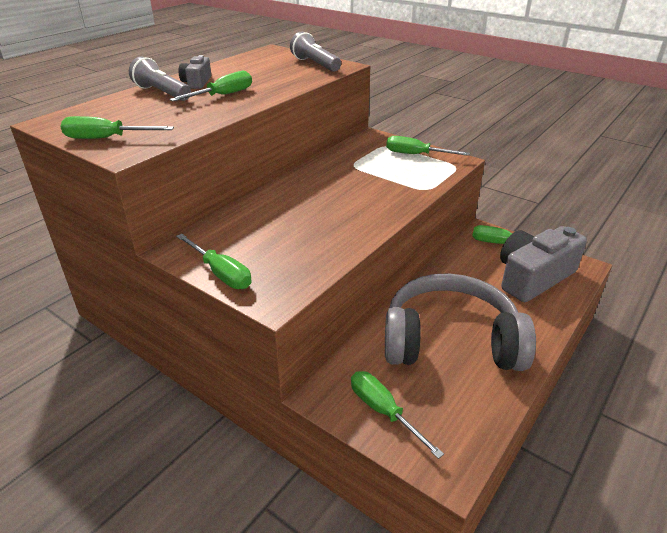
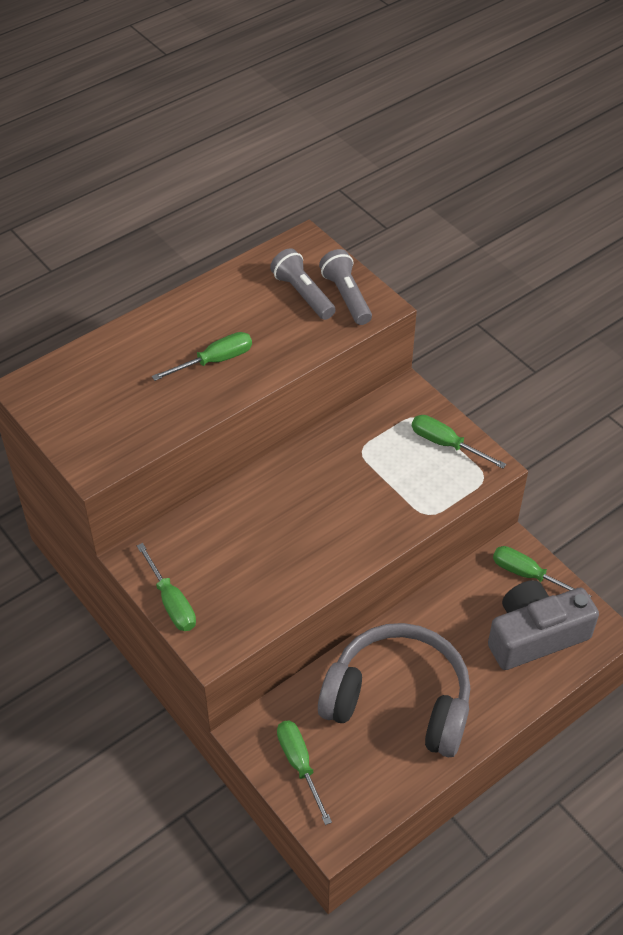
camera: 15 degrees right, 15 degrees up
green screwdriver [60,116,174,139] -> none
grey flashlight [129,56,191,101] -> grey flashlight moved to [270,248,336,320]
grey camera [178,55,211,89] -> none

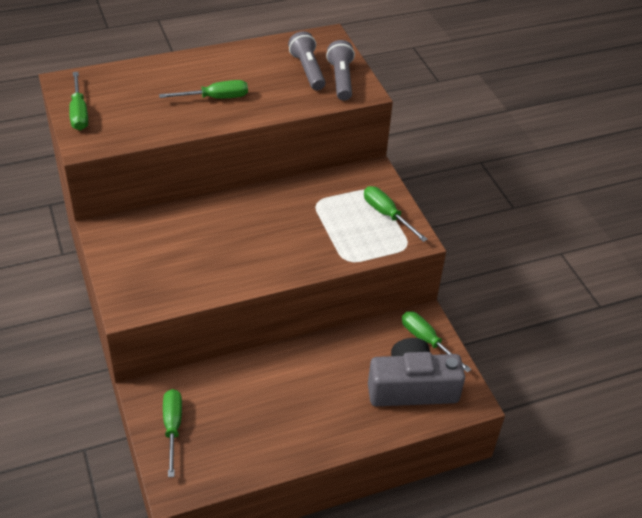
camera: 15 degrees right, 5 degrees down
green screwdriver [137,543,196,631] -> green screwdriver moved to [69,72,88,130]
grey headphones [318,623,470,757] -> none

